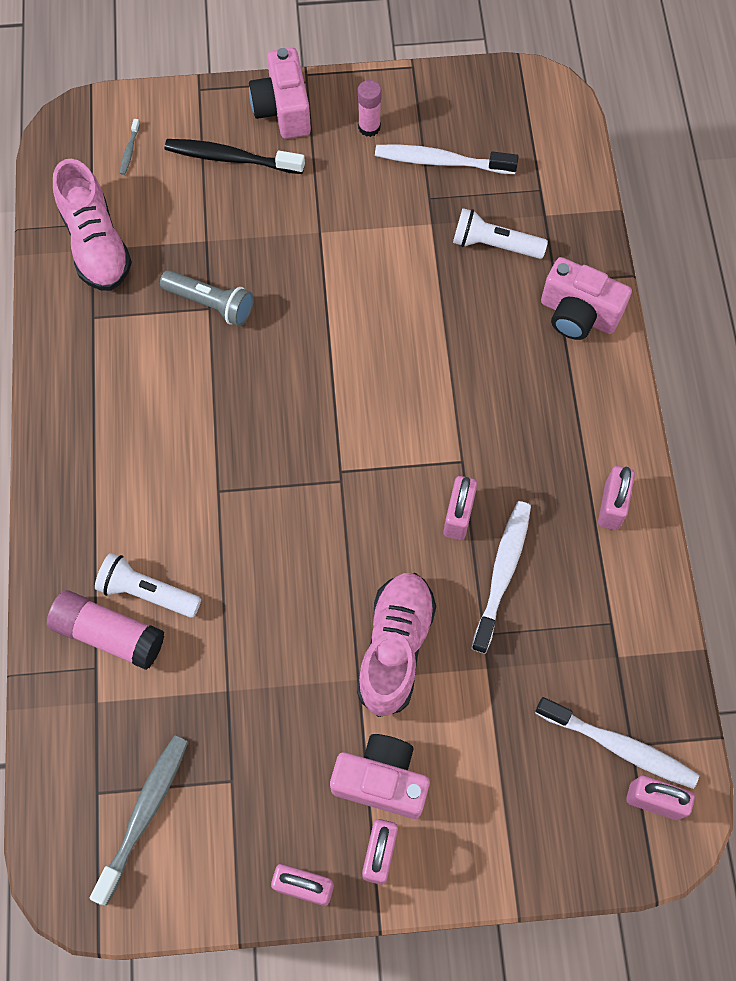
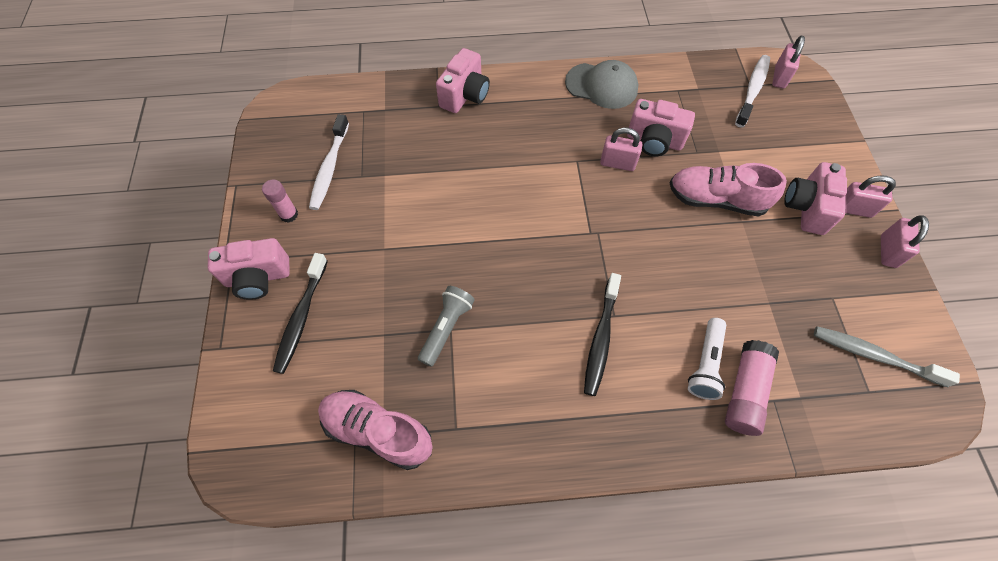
camera: 90 degrees left, 5 degrees down
pink shoe [53,159,132,291] -> pink shoe turned 135 degrees counterclockwise [318,390,433,470]
grey toothbrush [120,119,140,175] -> none
white flashlight [453,208,548,259] -> none
white toothbrush [471,501,531,654] -> pink camera [627,99,695,156]
pink padlock [598,466,635,530] -> grey cap [565,60,638,109]
none -> black toothbrush [584,273,621,396]

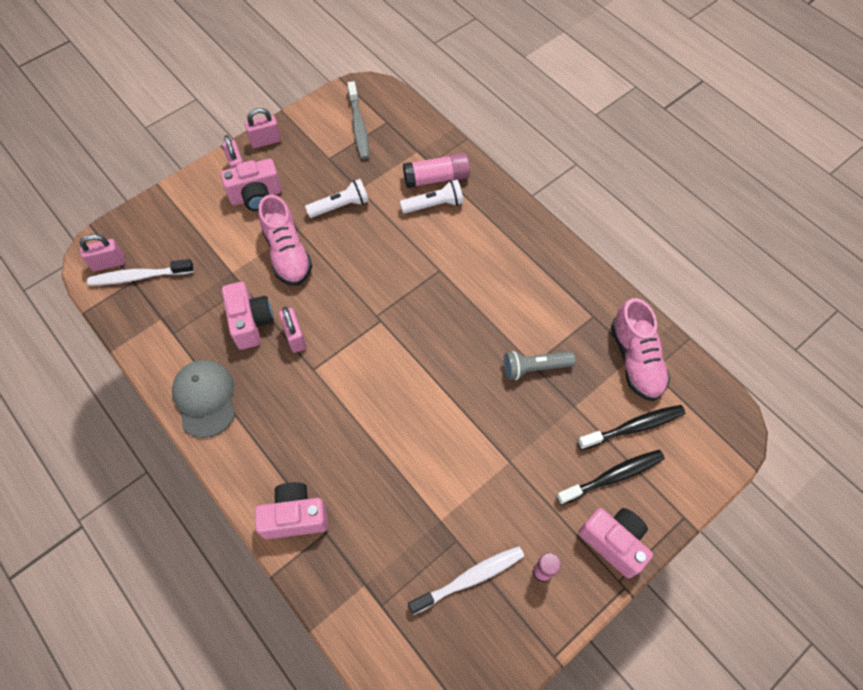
camera: 125 degrees left, 0 degrees up
black toothbrush [584,273,621,396] -> black toothbrush moved to [577,405,686,450]
none -> white flashlight [305,179,369,218]

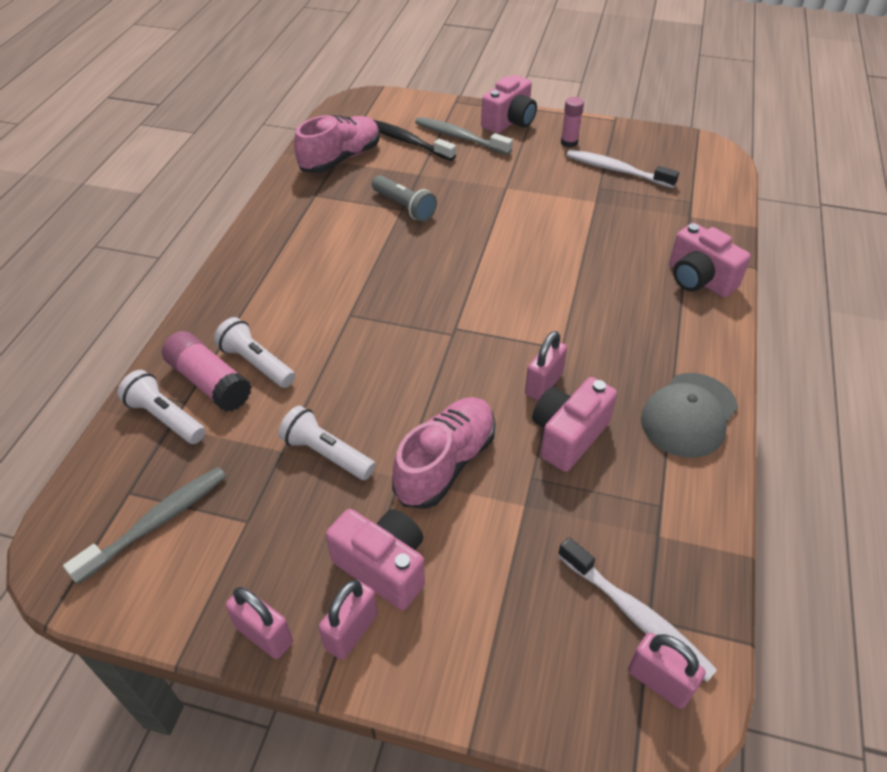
camera: 125 degrees left, 15 degrees down
black toothbrush [556,450,665,505] -> grey toothbrush [415,117,513,155]
pink camera [578,508,653,578] -> pink camera turned 150 degrees counterclockwise [481,75,537,134]
none -> white flashlight [117,370,206,444]

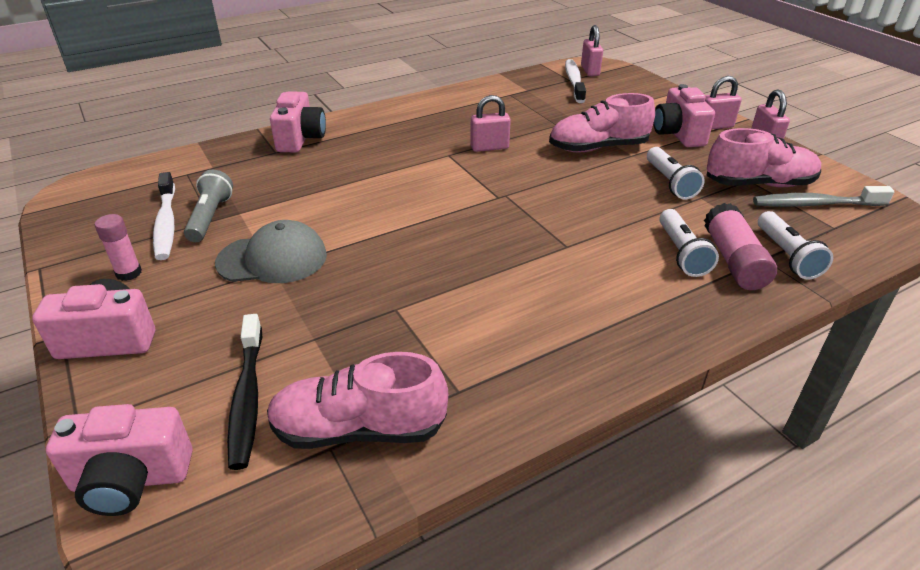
camera: 135 degrees left, 10 degrees down
grey flashlight [372,175,437,222] -> grey flashlight moved to [184,170,233,242]
grey toothbrush [415,117,513,155] -> none
pink camera [532,377,617,472] -> pink camera moved to [46,404,193,516]
grey cap [641,373,738,458] -> grey cap moved to [215,220,327,283]
none -> pink shoe [706,128,821,187]

